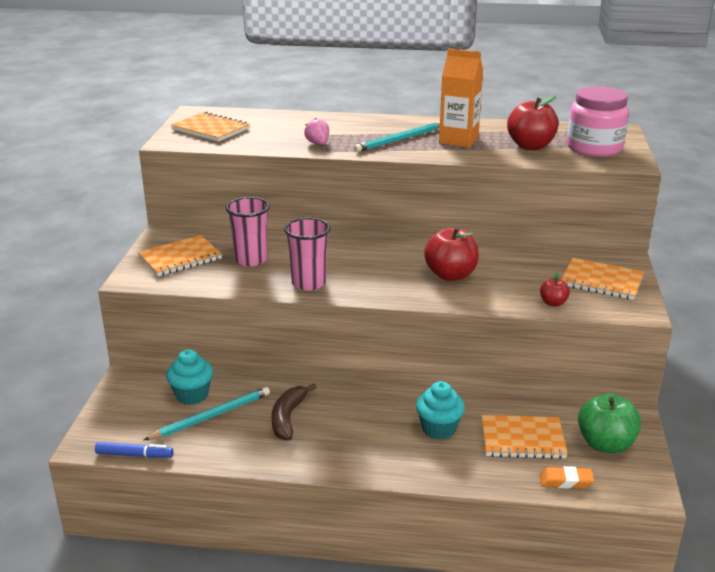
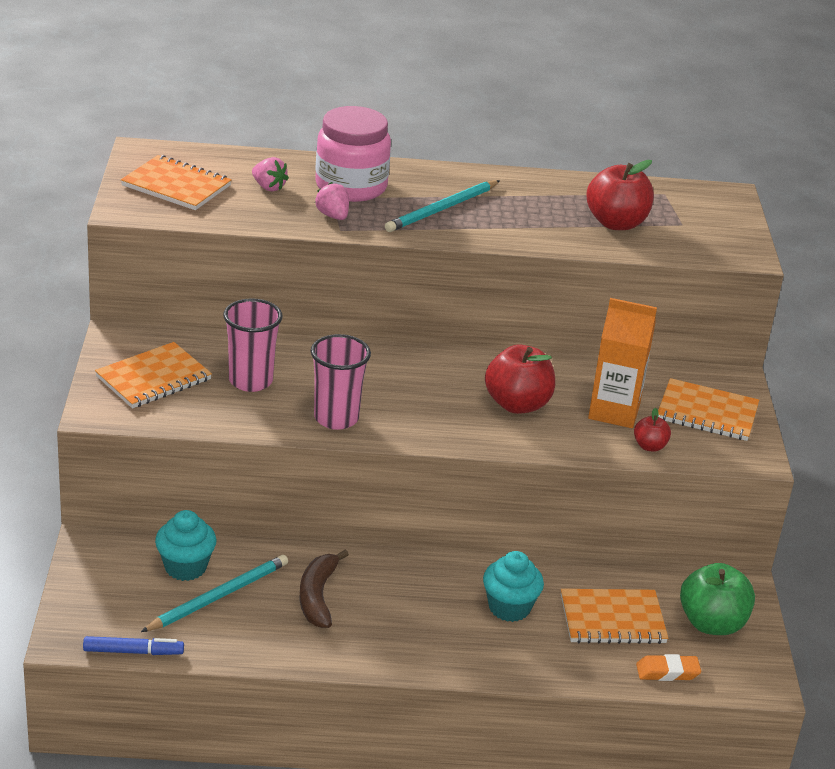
camera: 10 degrees left, 5 degrees up
orange carton [439,48,483,148] -> orange carton moved to [588,298,657,428]
pink jar [567,86,629,157] -> pink jar moved to [315,106,391,202]
none -> pink strawberry [252,157,289,192]

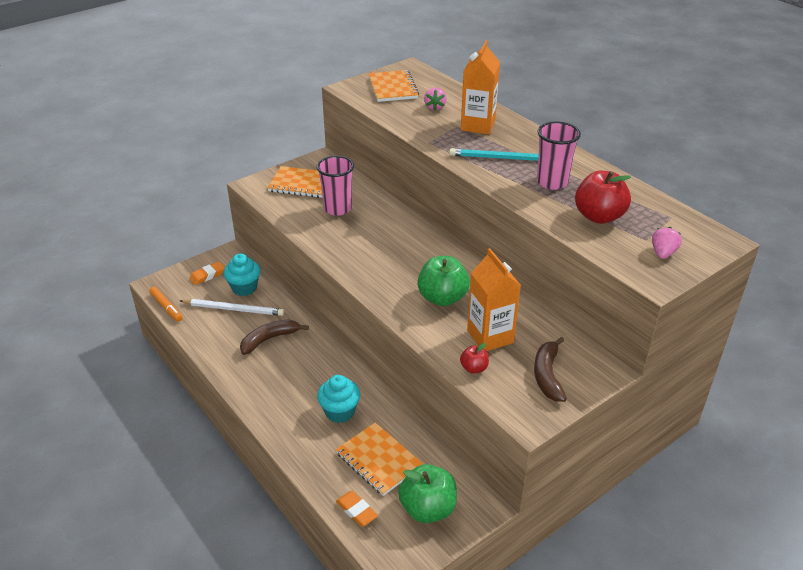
camera: 55 degrees right, 5 degrees up
blue marker [83,636,184,655] -> orange marker [149,287,182,322]
turquoise pencil [141,555,288,632] -> white pencil [180,299,284,316]
pink cup [311,334,371,430] -> pink cup moved to [537,121,581,190]
pink jar [315,106,391,202] -> orange carton [461,40,500,134]
pink strawberry [315,182,349,220] -> pink strawberry moved to [652,227,682,259]
red apple [485,345,555,414] -> green apple [417,256,470,306]
orange notebook [658,378,759,441] -> brown banana [534,337,567,402]
none -> orange eraser [189,262,225,285]

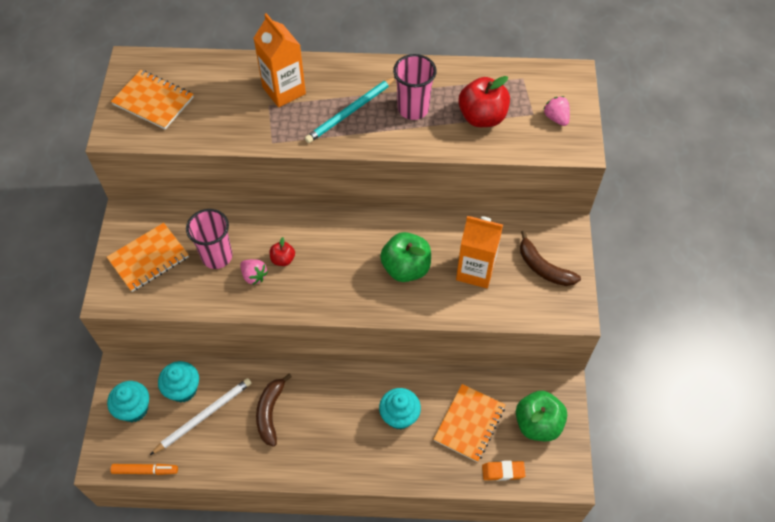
camera: 50 degrees left, 20 degrees up
orange eraser [189,262,225,285] -> turquoise cupcake [107,381,149,422]
orange notebook [336,422,423,496] -> orange notebook turned 60 degrees counterclockwise [434,384,505,462]
pink strawberry [424,87,447,110] -> pink strawberry moved to [240,259,268,285]
red apple [460,343,489,374] -> red apple moved to [269,237,295,266]

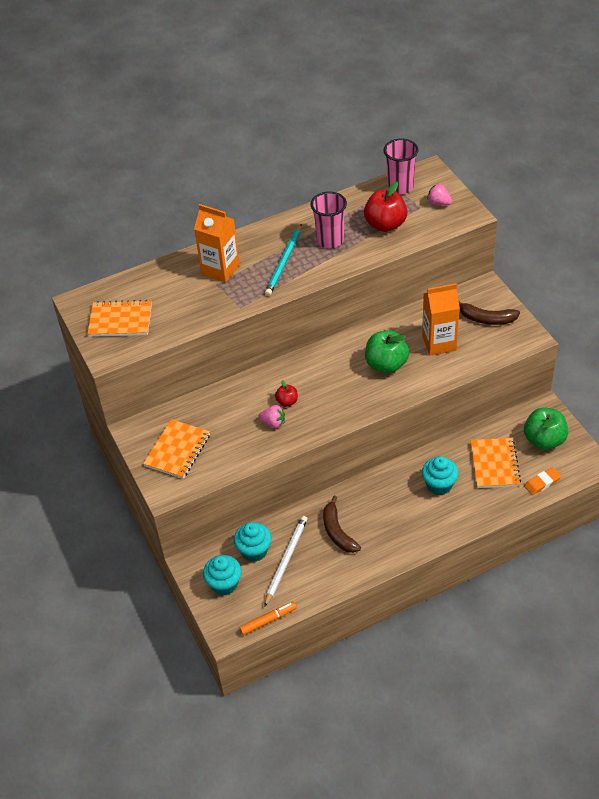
camera: 25 degrees left, 10 degrees down
pink cup [186,209,232,269] -> pink cup moved to [384,138,419,194]

